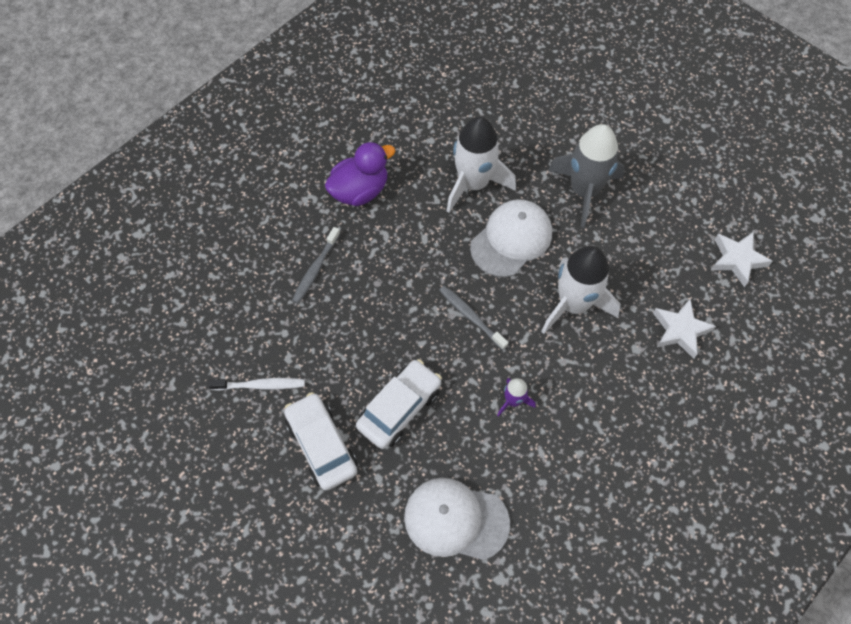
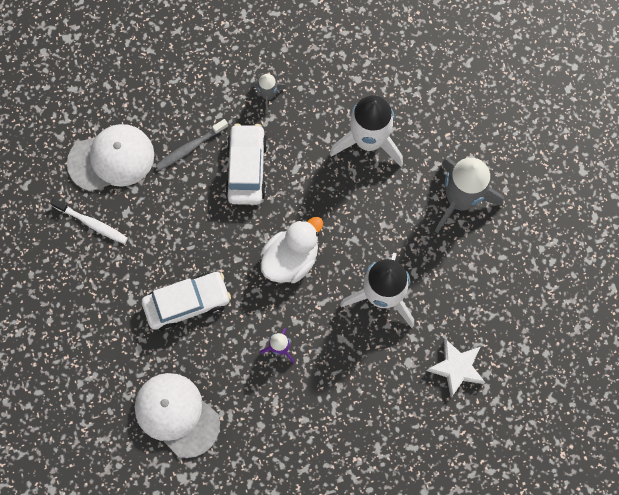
camera: 30 degrees right, 10 degrees up
white car [284,392,358,491] -> white car moved to [225,123,268,205]
purple duck [325,142,395,206] -> grey rocket [252,74,286,114]
grey toothbrush [439,286,509,350] -> white duck [261,217,323,283]
white cap [470,199,552,277] -> white cap moved to [67,124,154,191]
white star [711,232,773,287] -> none

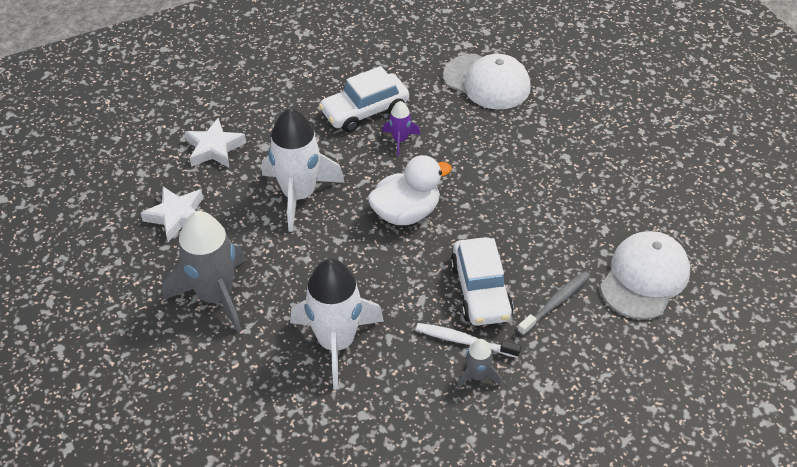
camera: 170 degrees right, 25 degrees down
white toothbrush [51,198,128,244] -> white toothbrush moved to [416,323,521,358]
white cap [67,124,154,191] -> white cap turned 150 degrees clockwise [600,231,690,320]
white car [142,272,231,331] -> white car moved to [319,66,409,132]
white duck [261,217,323,283] -> white duck turned 150 degrees counterclockwise [368,155,452,225]
none -> white star [141,186,203,242]

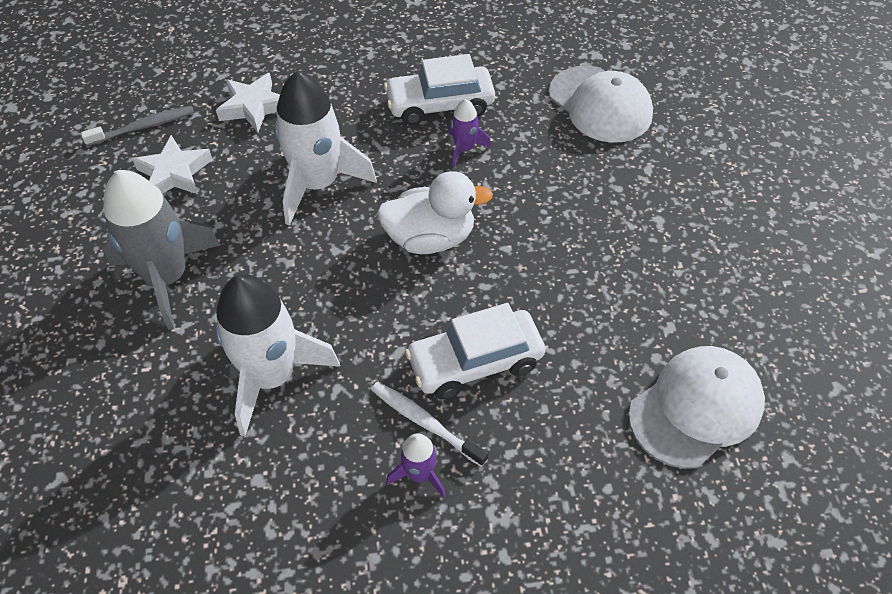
camera: 20 degrees right, 5 degrees up
white car [450,237,514,326] -> white car turned 60 degrees clockwise [405,303,545,399]
grey rocket [456,339,502,390] -> purple rocket [386,433,446,498]
grey toothbrush [517,271,591,336] -> grey toothbrush moved to [81,106,194,146]

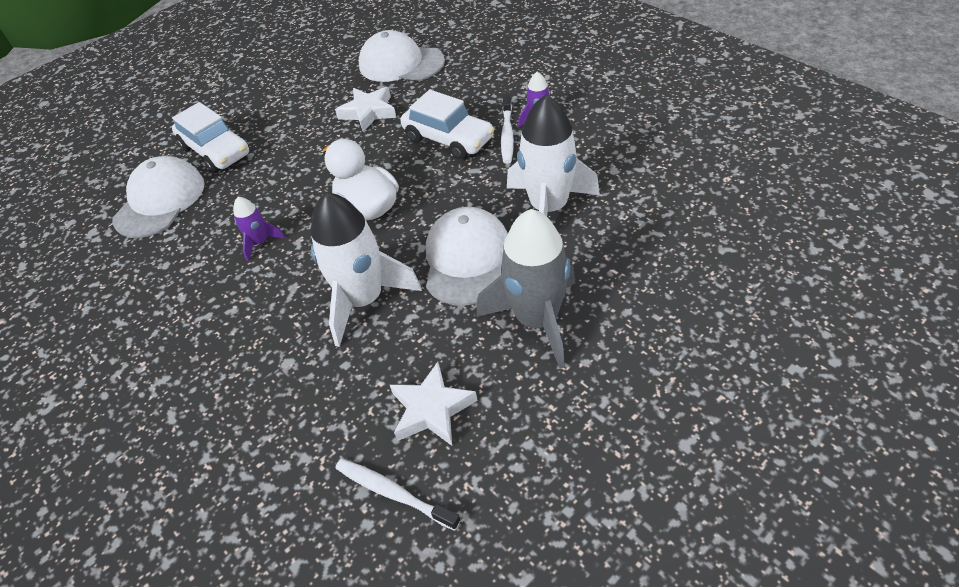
camera: 120 degrees left, 5 degrees down
grey toothbrush [81,106,194,146] -> white toothbrush [335,459,461,531]
white star [216,73,280,132] -> white star moved to [335,87,396,132]
white car [384,54,495,125] -> white car moved to [172,102,250,173]
none -> white cap [426,207,508,306]

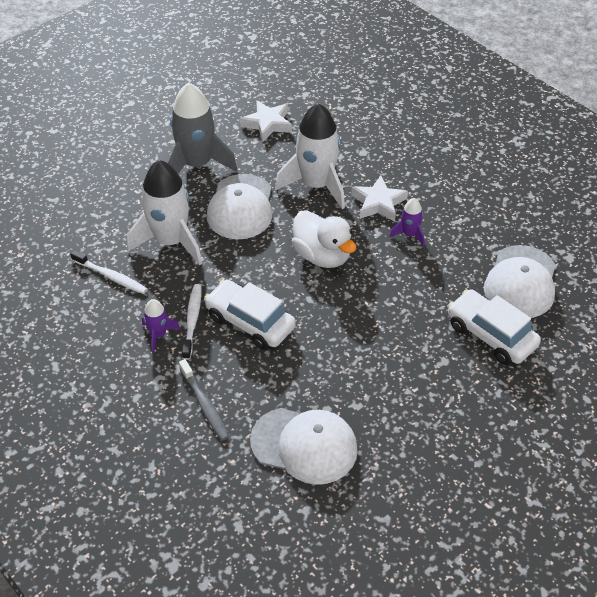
camera: 175 degrees right, 0 degrees up
white star [335,87,396,132] -> white star moved to [351,175,408,221]
white toothbrush [335,459,461,531] -> white toothbrush moved to [70,250,147,294]
none -> grey toothbrush [179,359,229,441]

